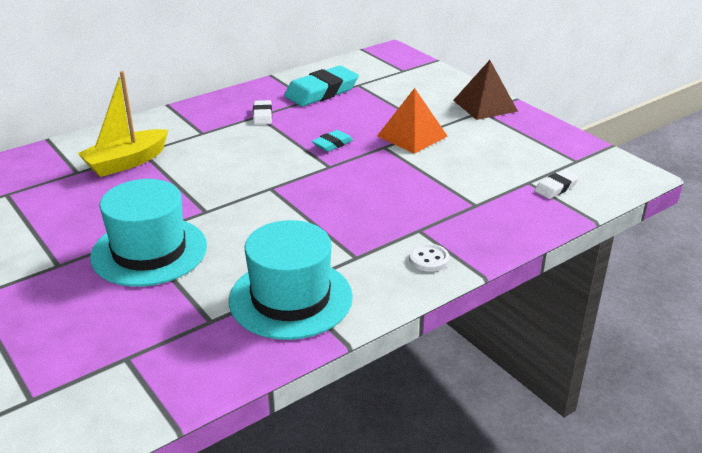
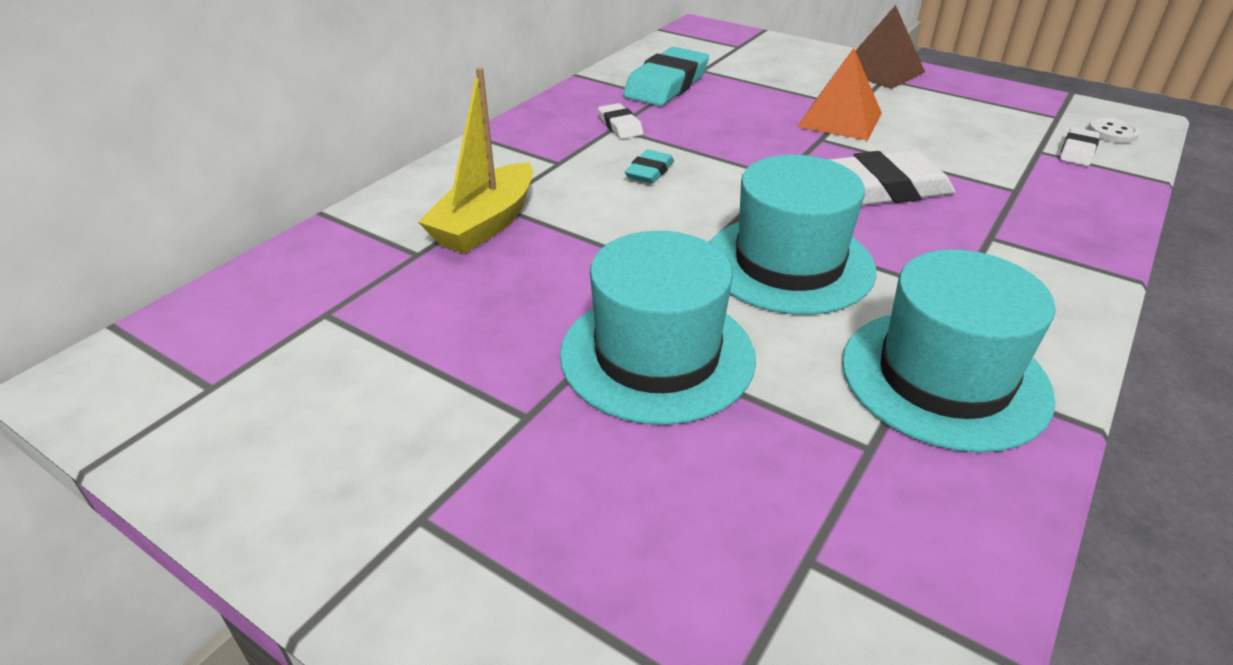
camera: 20 degrees left, 5 degrees up
turquoise eraser [312,130,353,152] -> turquoise eraser moved to [625,150,674,184]
white button [409,243,449,272] -> white button moved to [1088,118,1140,143]
none -> turquoise hat [710,155,876,315]
none -> white eraser [829,150,955,206]

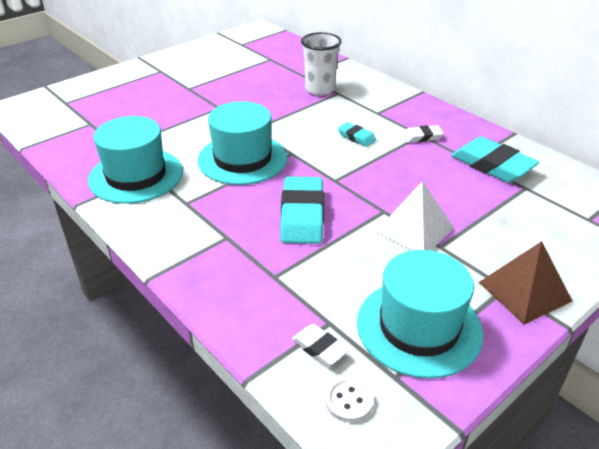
camera: 105 degrees right, 0 degrees up
yellow boat [418,67,533,254] -> white cup [301,32,342,96]
turquoise hat [560,231,756,425] -> turquoise hat moved to [357,250,484,379]
orange pyramid [797,48,882,141] -> white pyramid [375,181,454,251]
white eraser [829,150,955,206] -> turquoise eraser [280,177,324,244]

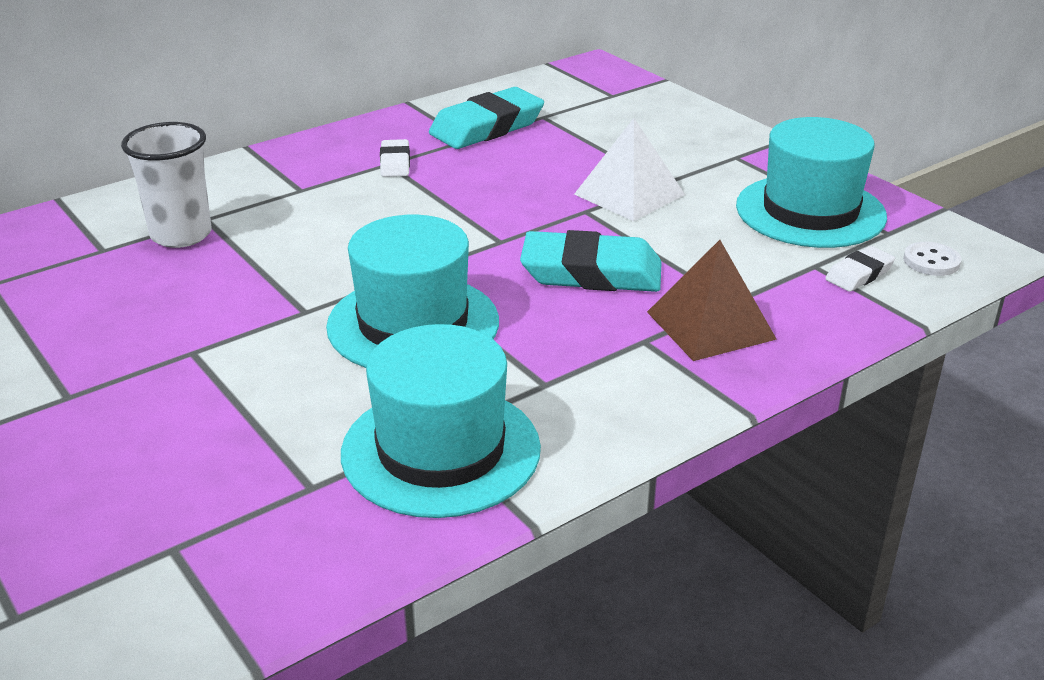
camera: 85 degrees left, 5 degrees down
turquoise eraser [338,122,376,147] -> none
brown pyramid [478,241,572,325] -> brown pyramid moved to [647,240,777,361]

